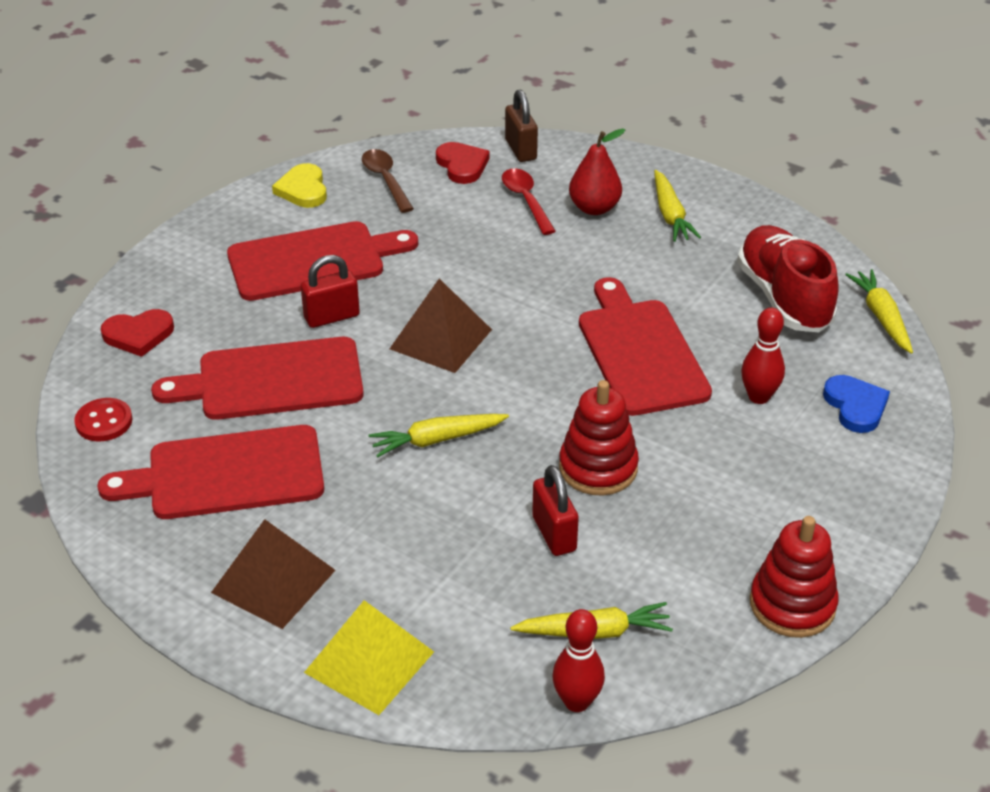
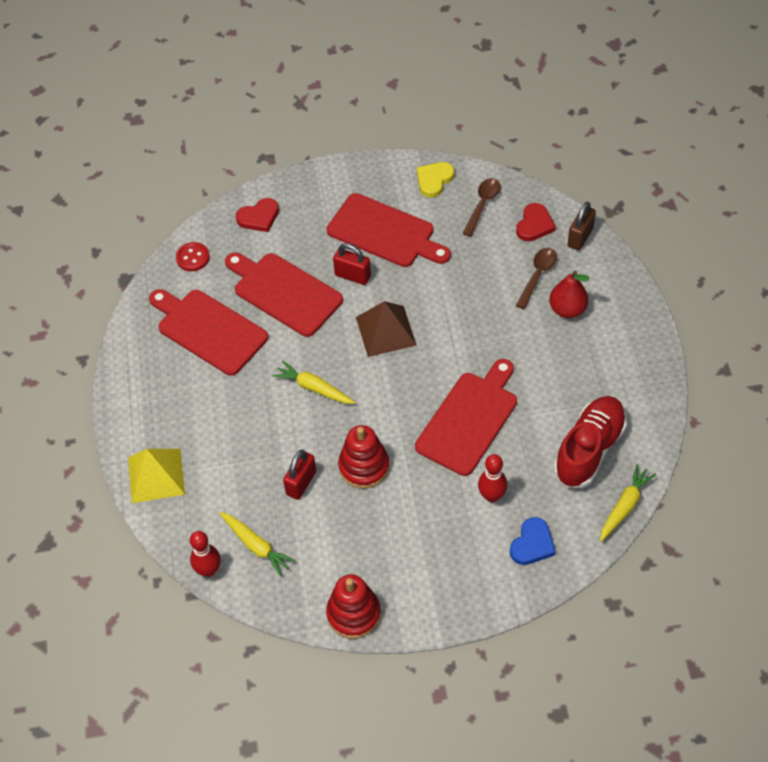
camera: 50 degrees right, 15 degrees up
red heart [101,309,174,357] -> red heart turned 60 degrees counterclockwise [236,198,279,232]
brown pyramid [211,519,336,629] -> none
red spoon [502,168,556,235] -> brown spoon [516,248,557,309]
yellow carrot [654,170,701,242] -> none

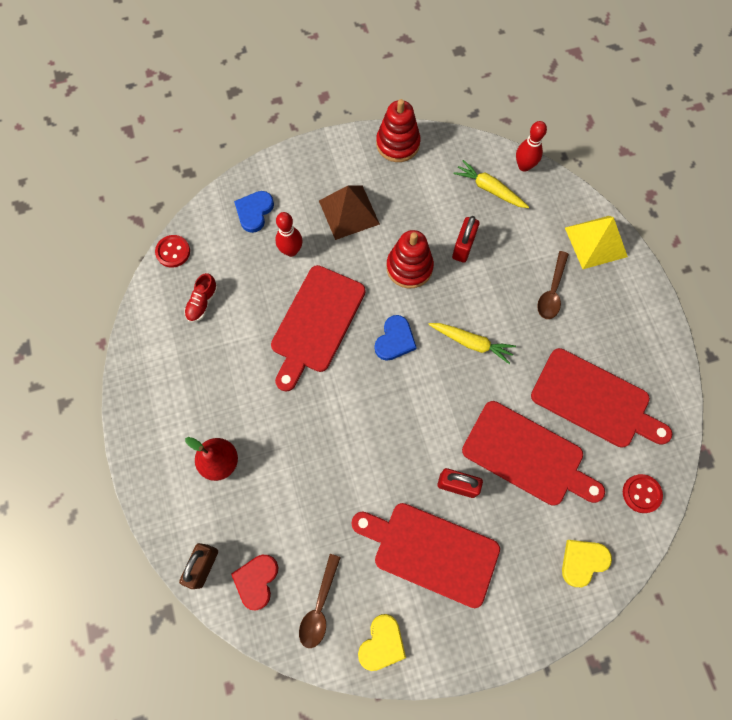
camera: 170 degrees right, 15 degrees up
red heart [236,198,279,232] -> yellow heart [562,540,612,587]
brown pyramid [356,301,417,357] -> brown pyramid moved to [319,185,380,240]
brown spoon [516,248,557,309] -> brown spoon moved to [537,251,569,319]
red shoe [554,396,627,488] -> red shoe [184,273,218,322], size x0.47
yellow carrot [600,464,656,542] -> red button [155,235,190,268]
none -> blue heart [375,315,417,361]

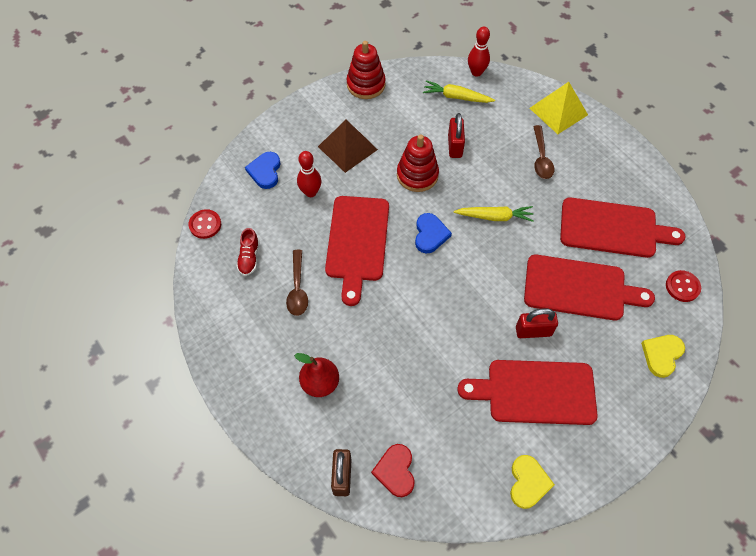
camera: 20 degrees left, 10 degrees down
brown spoon [299,554,341,648] -> brown spoon moved to [286,250,308,316]

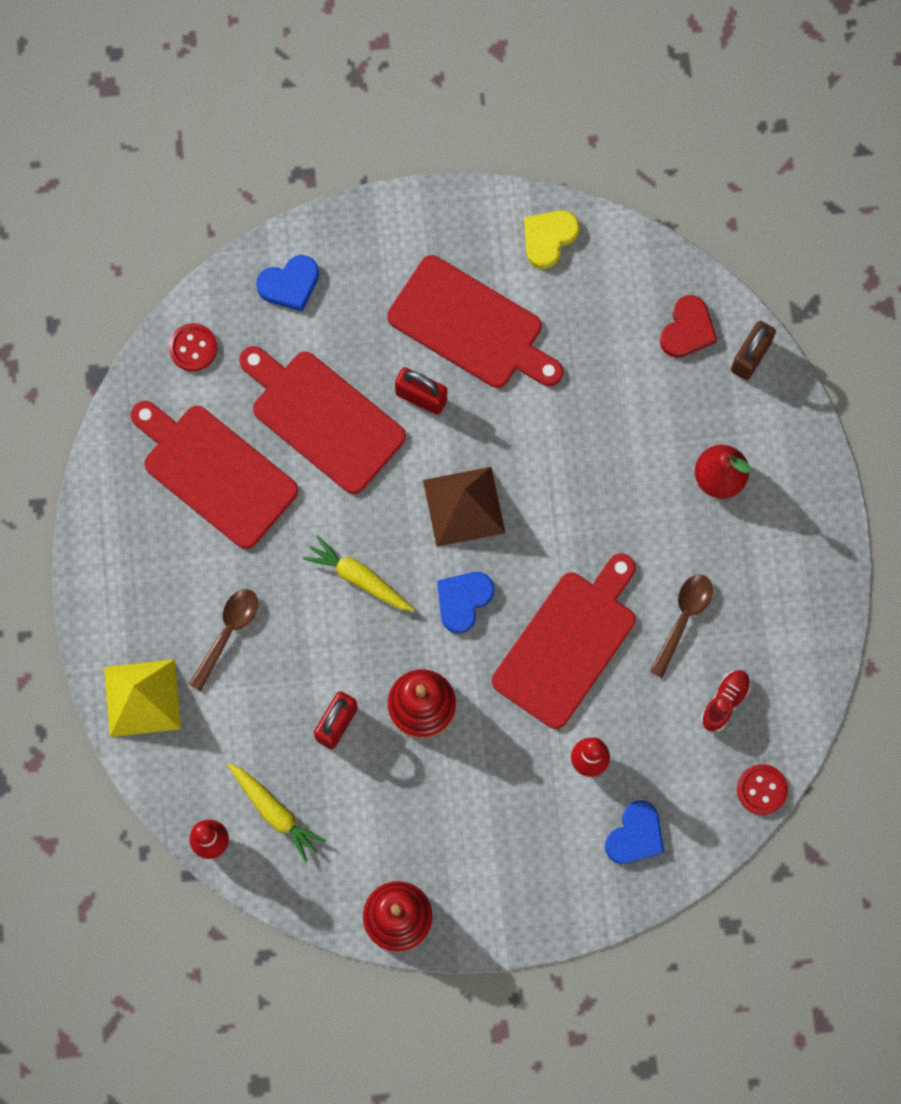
camera: 150 degrees left, 15 degrees up
brown pyramid [318,120,378,173] -> brown pyramid moved to [423,467,505,547]
yellow heart [641,335,685,378] -> blue heart [256,255,319,312]

